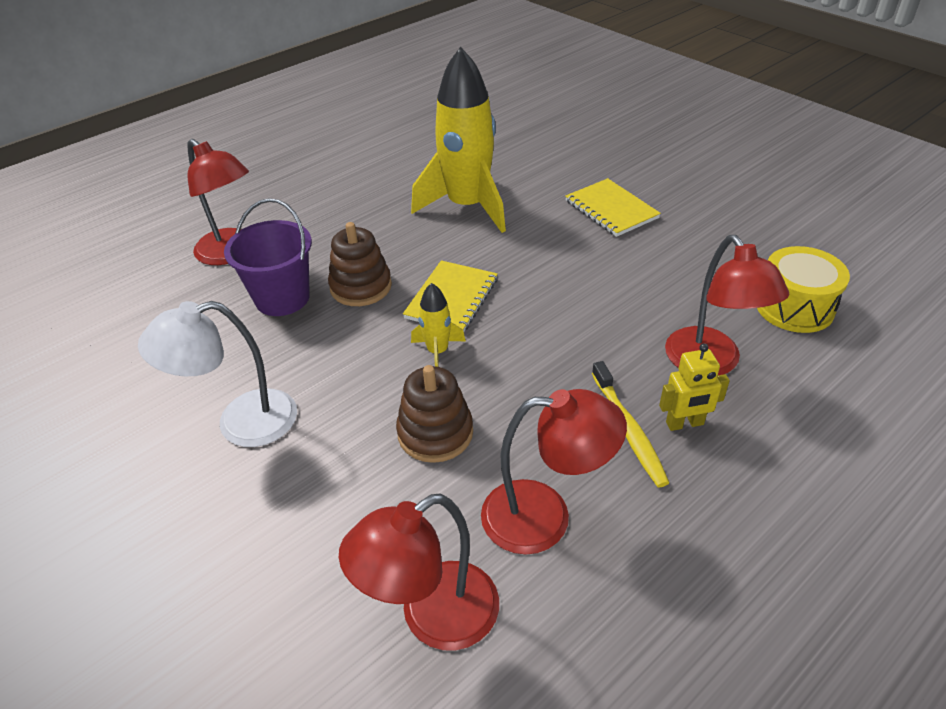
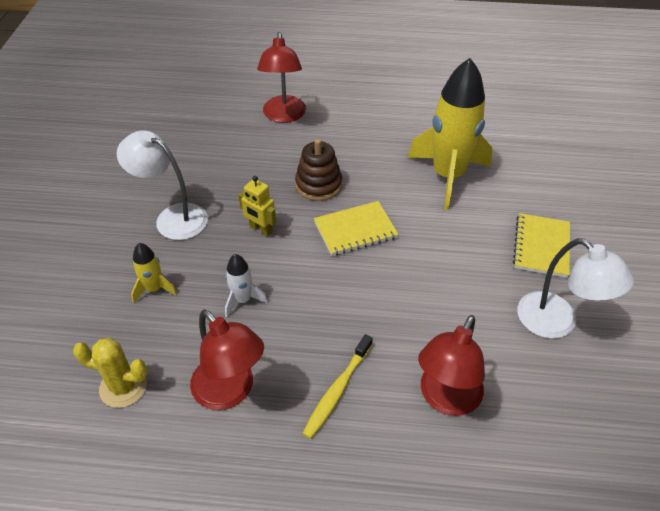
camera: 45 degrees right, 5 degrees up
purple bucket [224,198,312,316] -> none
red lamp [339,493,499,651] -> yellow cactus [73,338,148,408]
brown stacking toy [396,365,473,463] -> white rocket [225,254,268,317]
yellow rocket [411,283,466,367] -> yellow rocket moved to [131,243,177,303]
yellow robot [659,343,730,431] -> yellow robot moved to [239,176,276,237]
yellow drum [757,246,850,333] -> none
none -> white lamp [517,238,634,339]

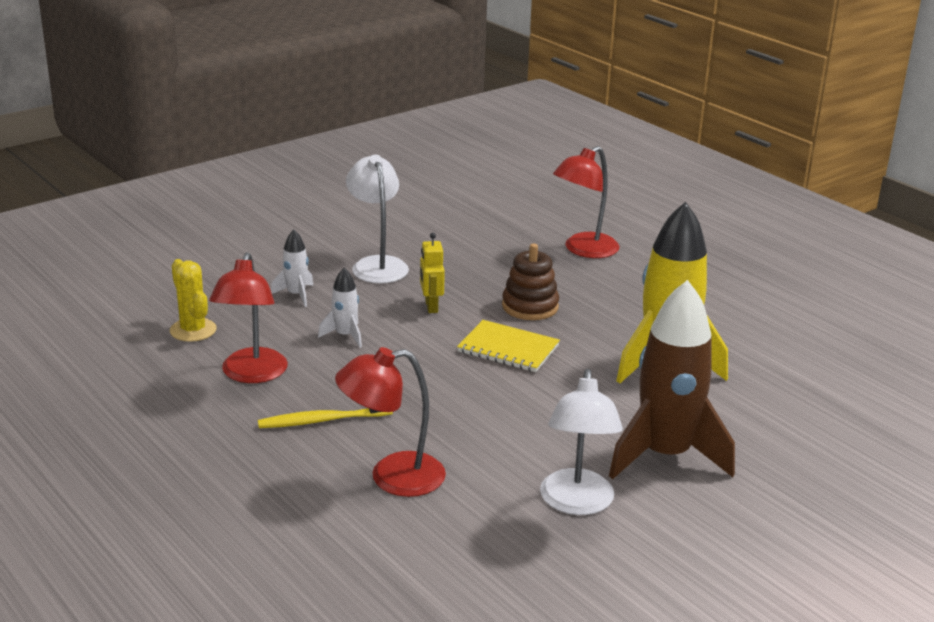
camera: 45 degrees right, 20 degrees down
yellow rocket [131,243,177,303] -> white rocket [271,230,314,307]
yellow notebook [513,213,570,278] -> brown rocket [609,280,735,479]

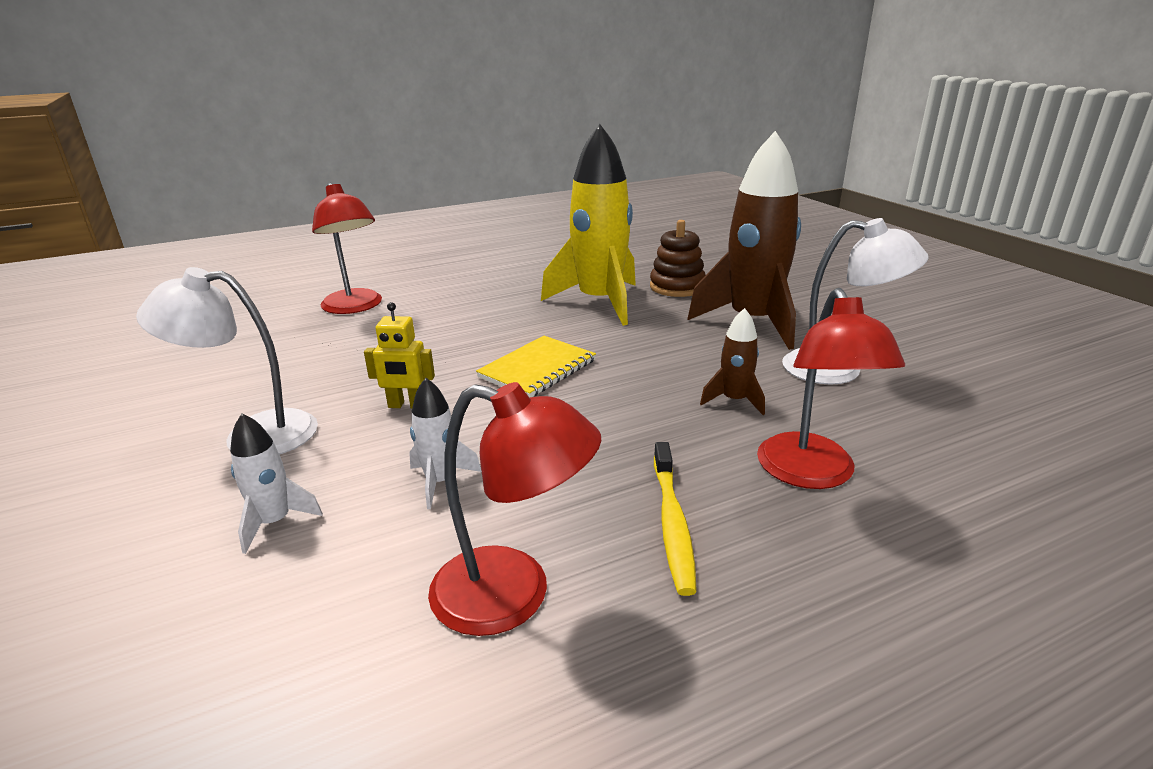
camera: 75 degrees left, 0 degrees up
yellow cactus [170,259,216,342] -> none
brown stacking toy [502,243,559,320] -> brown stacking toy moved to [650,220,706,297]
none -> brown rocket [700,308,765,415]

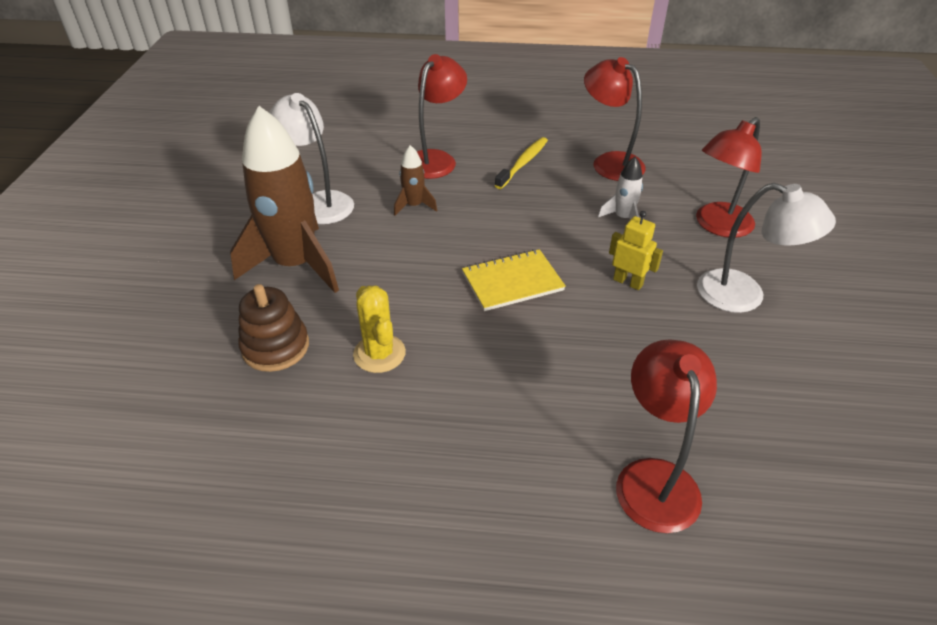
camera: 150 degrees left, 15 degrees up
white rocket [230,413,323,554] -> red lamp [696,117,762,238]
yellow rocket [541,124,636,326] -> yellow cactus [353,285,406,373]

